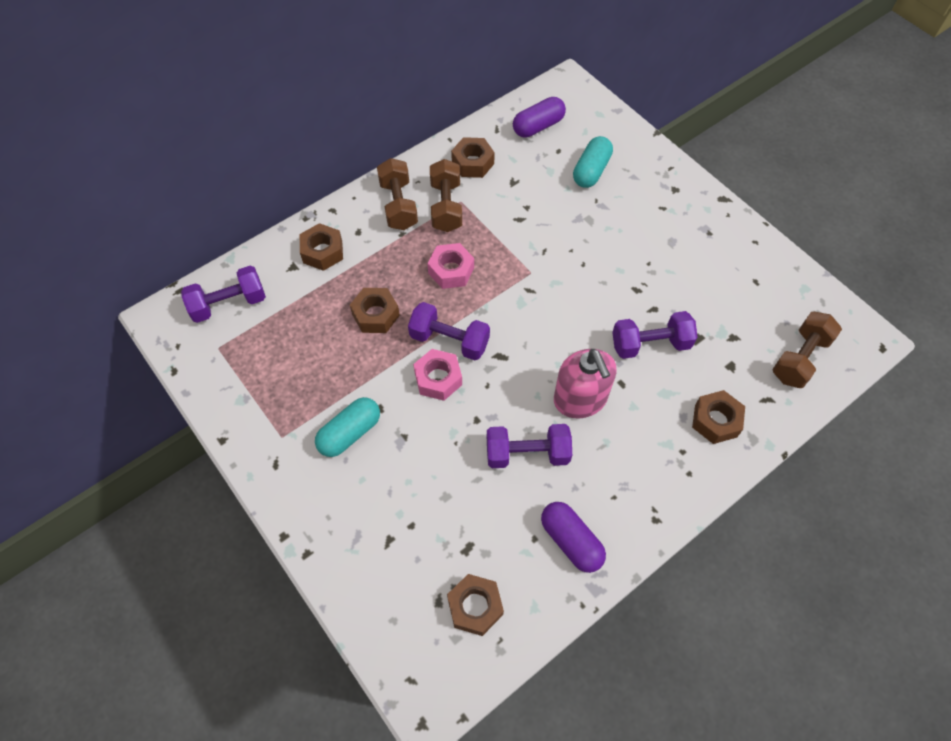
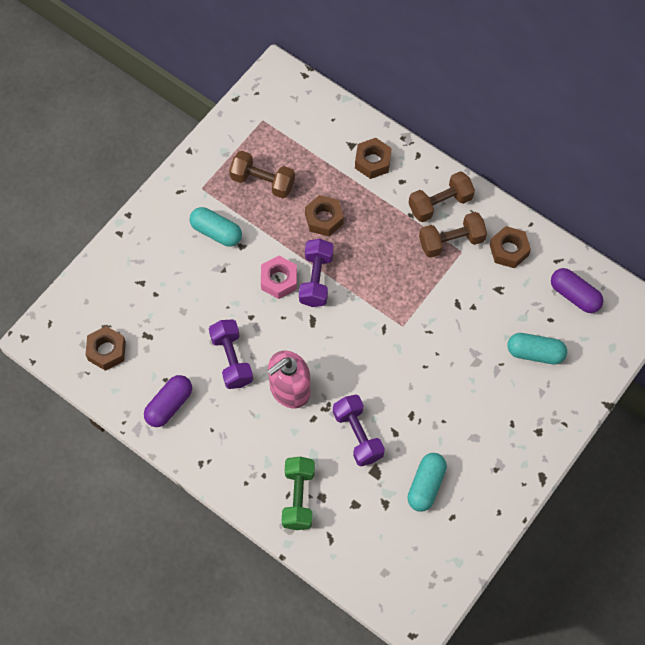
camera: 75 degrees right, 5 degrees up
purple dumbbell [181,266,266,323] -> none
pink nut [427,243,474,289] -> none
brown nut [692,390,745,444] -> green dumbbell [282,457,315,530]
brown dumbbell [772,312,842,388] -> brown dumbbell moved to [229,151,295,198]
none -> turquoise capsule [407,453,447,512]

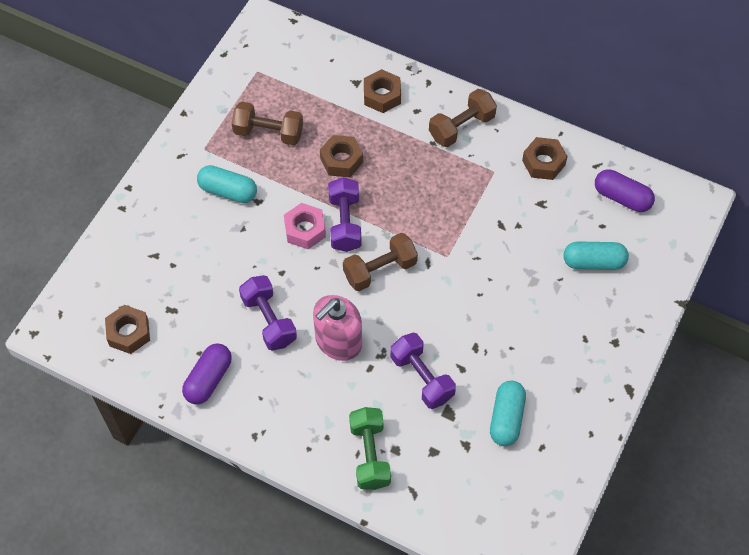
camera: 10 degrees left, 5 degrees down
brown dumbbell [419,212,487,258] -> brown dumbbell moved to [343,233,418,291]

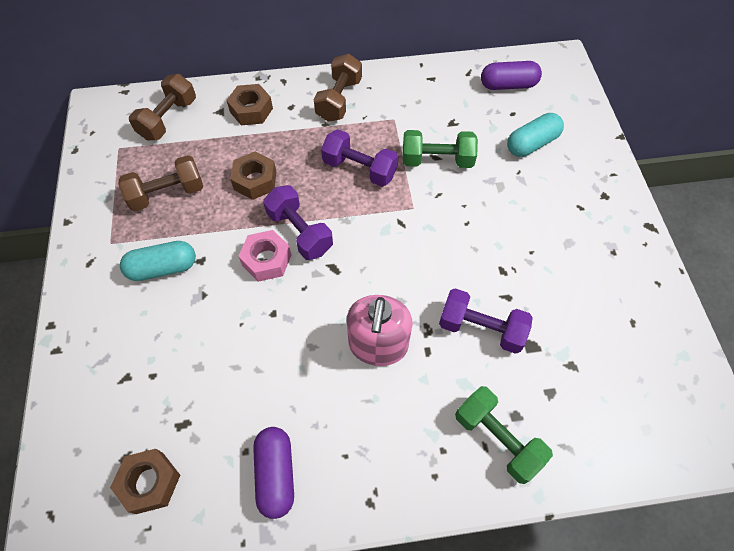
camera: 35 degrees left, 0 degrees up
purple dumbbell [239,275,297,351] -> purple dumbbell moved to [321,129,398,187]
brown dumbbell [343,233,418,291] -> brown dumbbell moved to [129,74,196,141]
turquoise capsule [490,381,526,446] -> none
brown nut [522,137,568,180] -> none
none -> green dumbbell [403,130,478,168]

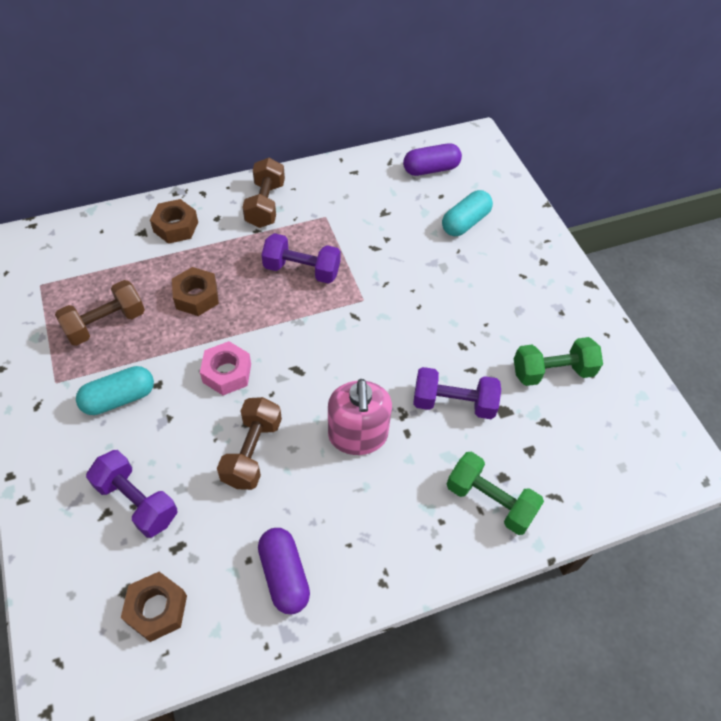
camera: 15 degrees left, 5 degrees down
brown dumbbell [129,74,196,141] -> brown dumbbell moved to [217,397,282,490]
purple dumbbell [263,185,333,260] -> purple dumbbell moved to [86,450,178,538]
green dumbbell [403,130,478,168] -> green dumbbell moved to [514,337,603,386]

